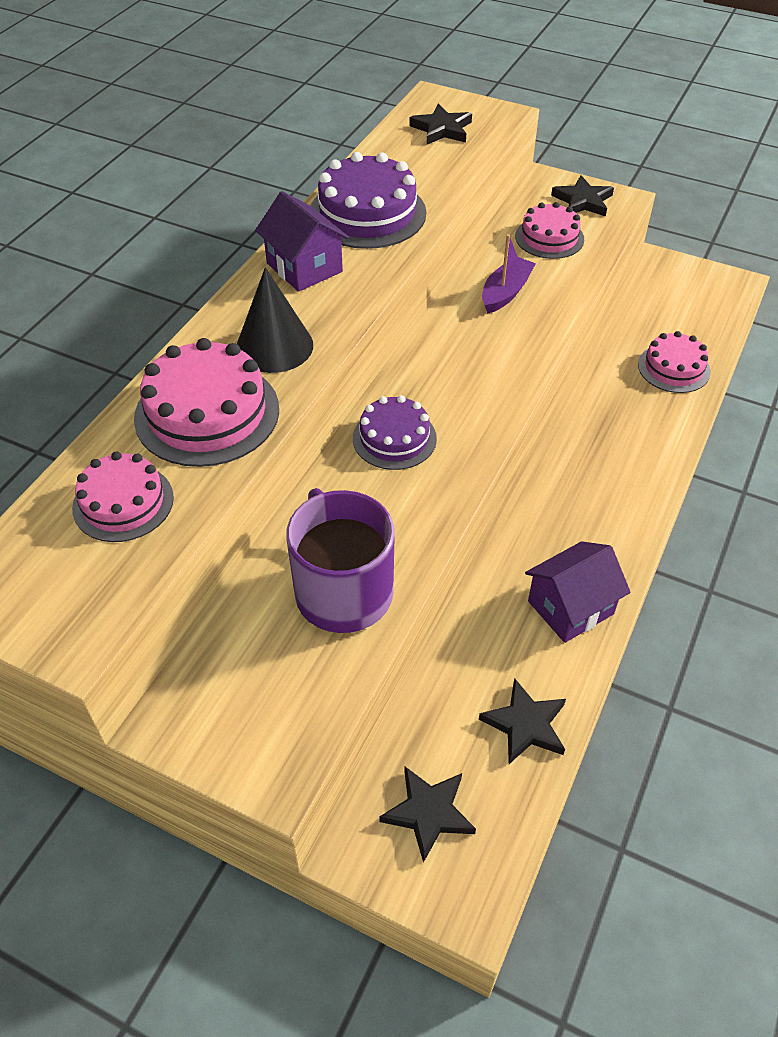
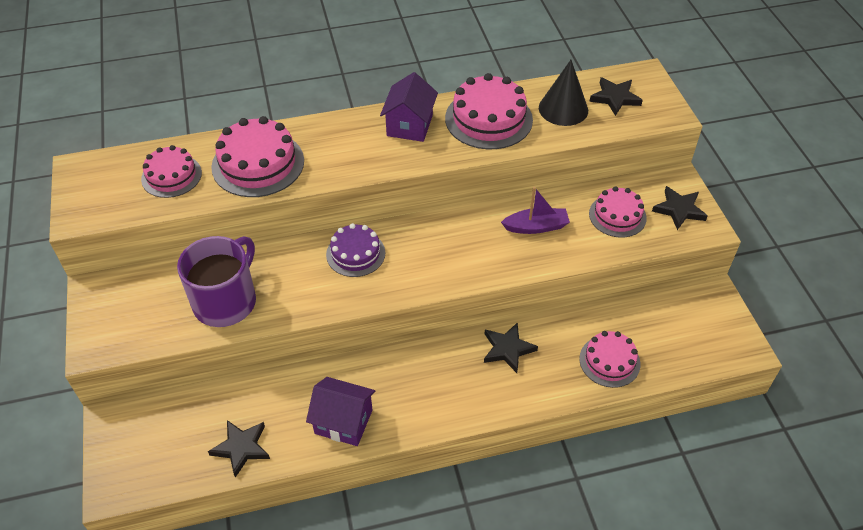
camera: 50 degrees right, 0 degrees up
black cone [237,267,313,373] -> black cone moved to [539,60,588,126]
purple cake [311,152,426,249] -> pink cake [445,73,533,149]
black star [380,767,476,863] -> black star moved to [484,322,538,373]

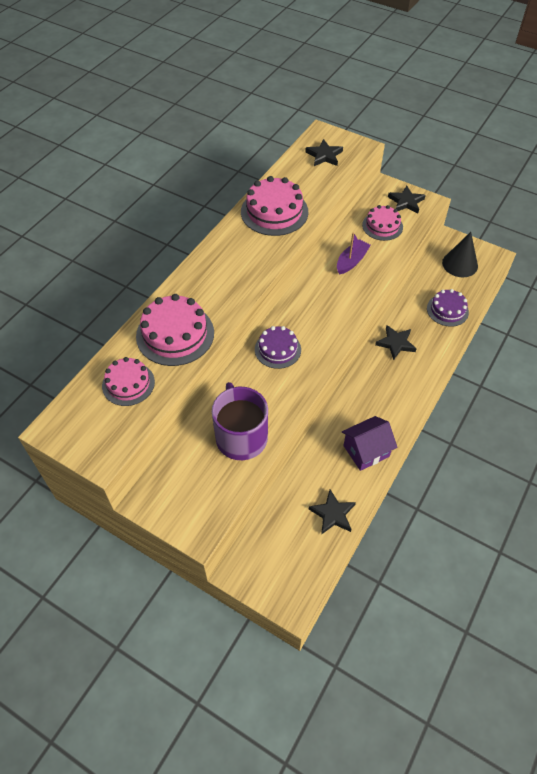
camera: 45 degrees left, 5 degrees up
purple house [380,72,438,142] -> none
black cone [539,60,588,126] -> black cone moved to [442,232,478,277]
pink cake [579,331,640,388] -> purple cake [427,289,469,327]

